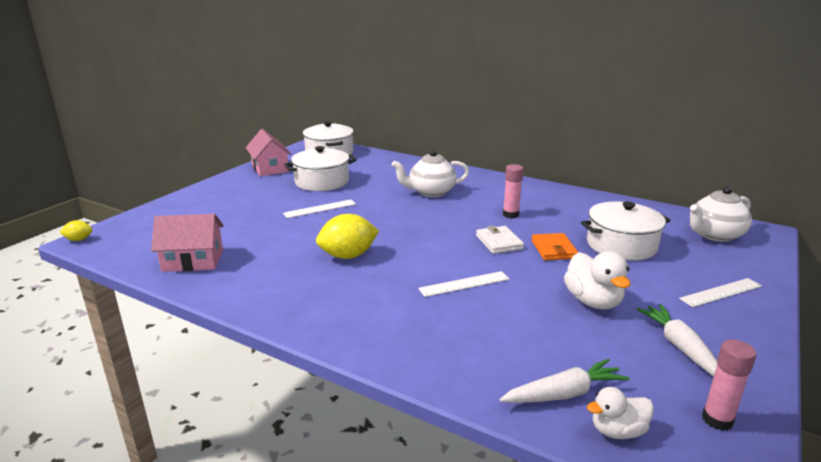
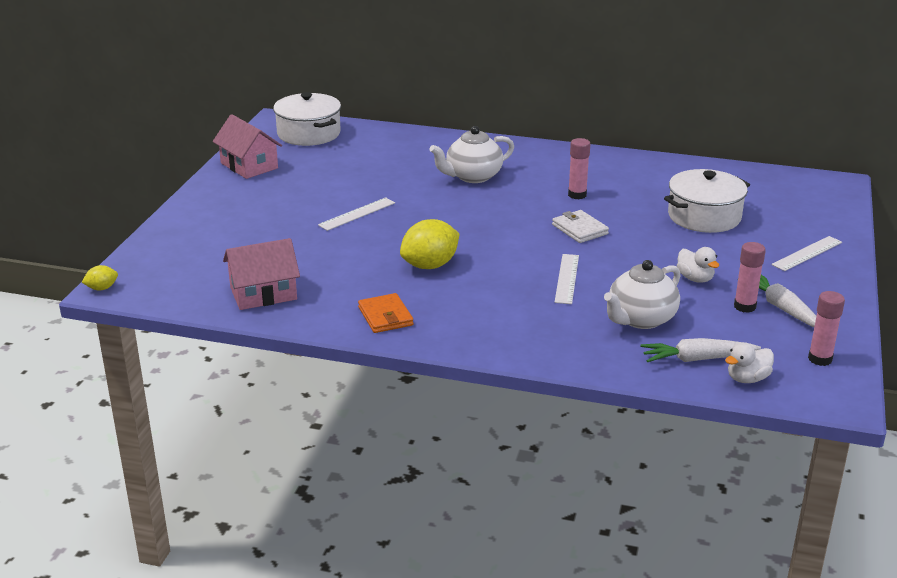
camera: 15 degrees left, 5 degrees up
white pot [284,146,356,191] -> none
white ruler [418,271,509,297] -> white ruler turned 45 degrees counterclockwise [554,254,579,304]
white carrot [499,358,629,403] -> white carrot turned 150 degrees counterclockwise [640,338,761,362]
orange wallet [531,233,578,260] -> orange wallet moved to [358,293,413,333]
white duck [564,251,631,310] -> white duck [677,247,719,283], size x0.64
white teapot [690,186,752,242] -> white teapot moved to [604,260,681,329]
none -> pink glue stick [734,242,766,313]

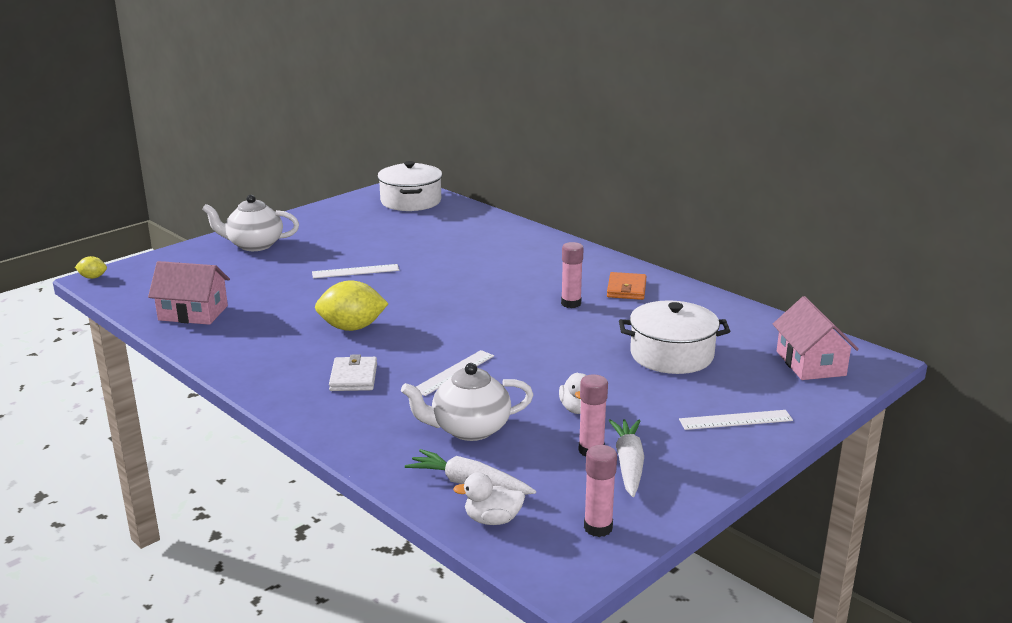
camera: 30 degrees right, 5 degrees down
pink house [213,114,282,179] -> pink house moved to [773,296,859,380]
orange wallet [358,293,413,333] -> orange wallet moved to [607,272,647,300]
white teapot [430,126,514,183] -> white teapot moved to [202,195,299,251]
white wallet [552,210,609,243] -> white wallet moved to [329,354,377,391]

